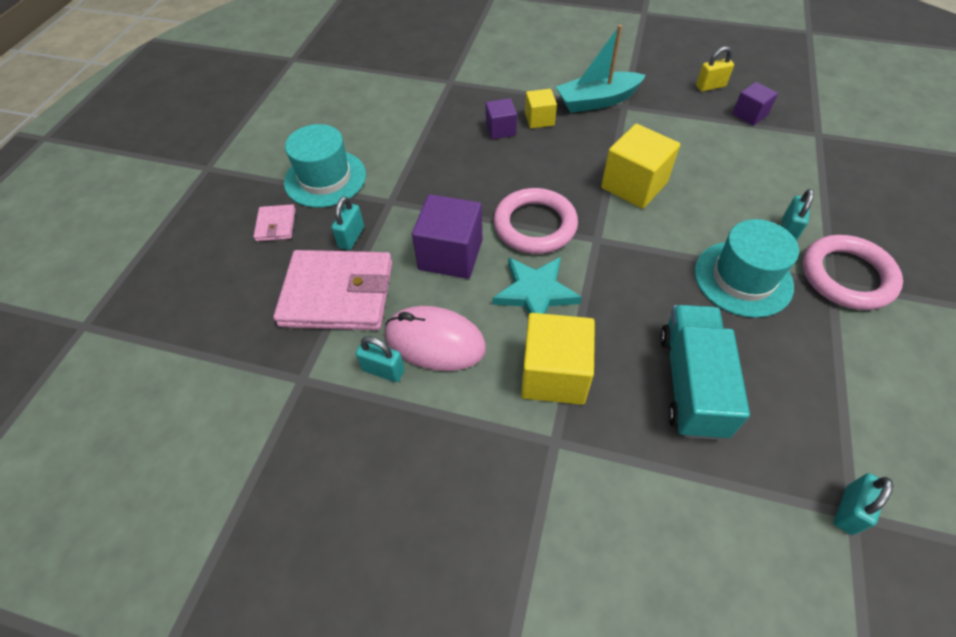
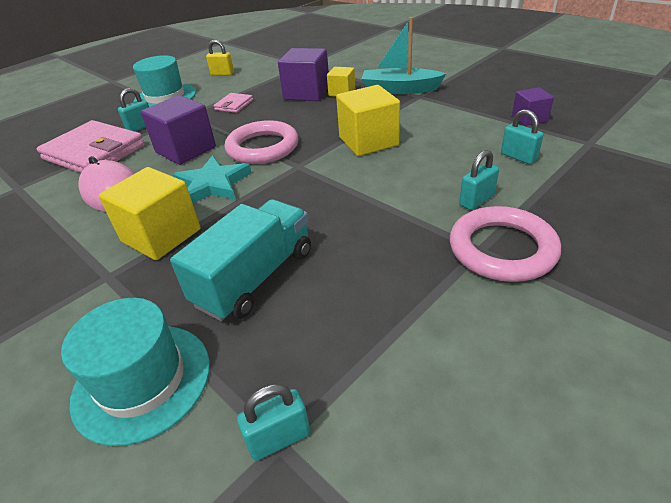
camera: 30 degrees right, 15 degrees down
pink wallet [253,204,296,241] -> pink wallet moved to [214,93,253,113]
turquoise padlock [356,336,405,382] -> turquoise padlock moved to [501,109,543,164]
purple cube [485,98,517,139] -> purple cube [278,48,329,101], size x1.75
turquoise hat [695,219,799,318] -> turquoise hat moved to [61,298,210,446]
yellow padlock [696,46,734,92] -> yellow padlock moved to [206,40,234,75]

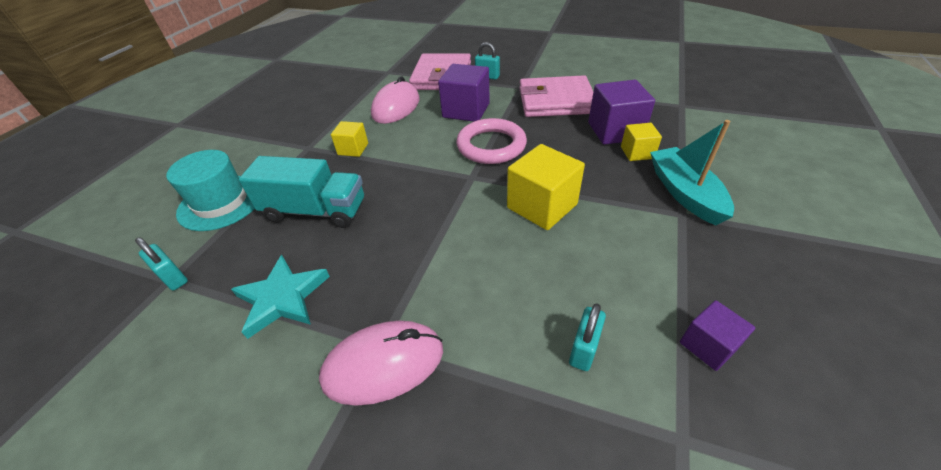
camera: 65 degrees right, 5 degrees up
yellow cube [99,167,200,260] -> yellow cube [331,121,368,157], size x0.57
turquoise hat [133,55,196,107] -> none
turquoise star [173,155,252,203] -> turquoise star moved to [231,255,330,339]
yellow padlock [206,40,234,75] -> none
pink wallet [214,93,253,113] -> pink wallet [519,75,593,117], size x2.21
pink ring [450,206,561,282] -> pink mouse [319,320,443,406]
turquoise padlock [459,150,499,210] -> none

